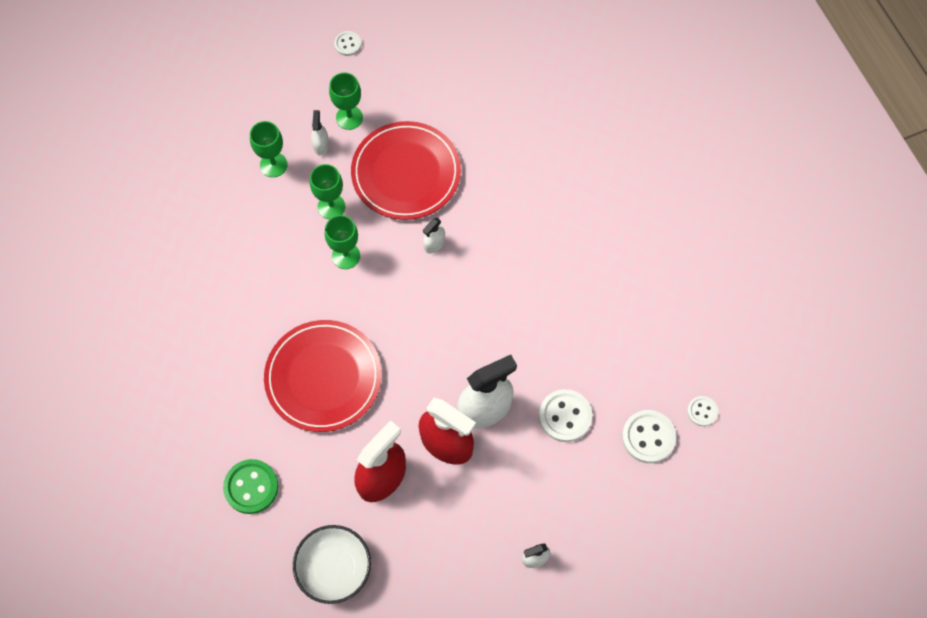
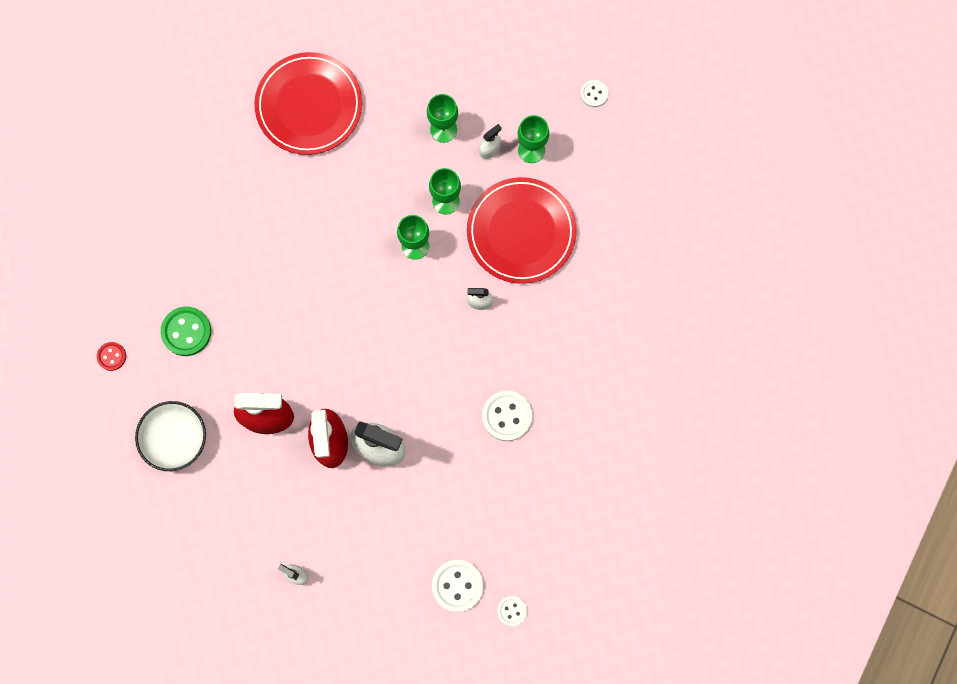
camera: 50 degrees right, 10 degrees up
red plate [264,320,382,432] -> red plate moved to [254,52,362,155]
white button [539,389,592,442] -> white button moved to [482,391,532,441]
none -> red button [97,342,126,371]

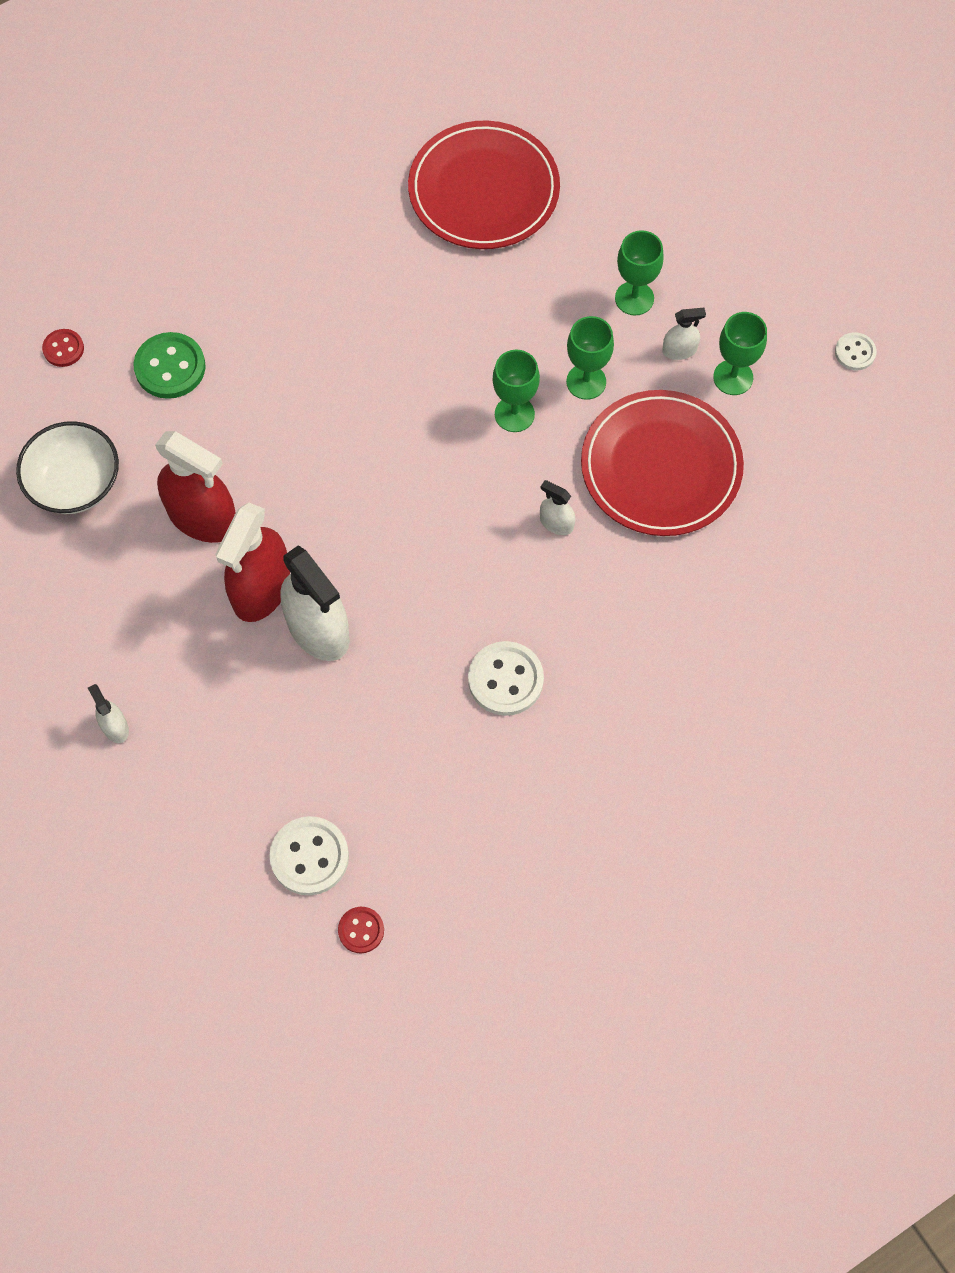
camera: 30 degrees right, 10 degrees down
white button [497,596,527,626] -> red button [338,907,384,953]

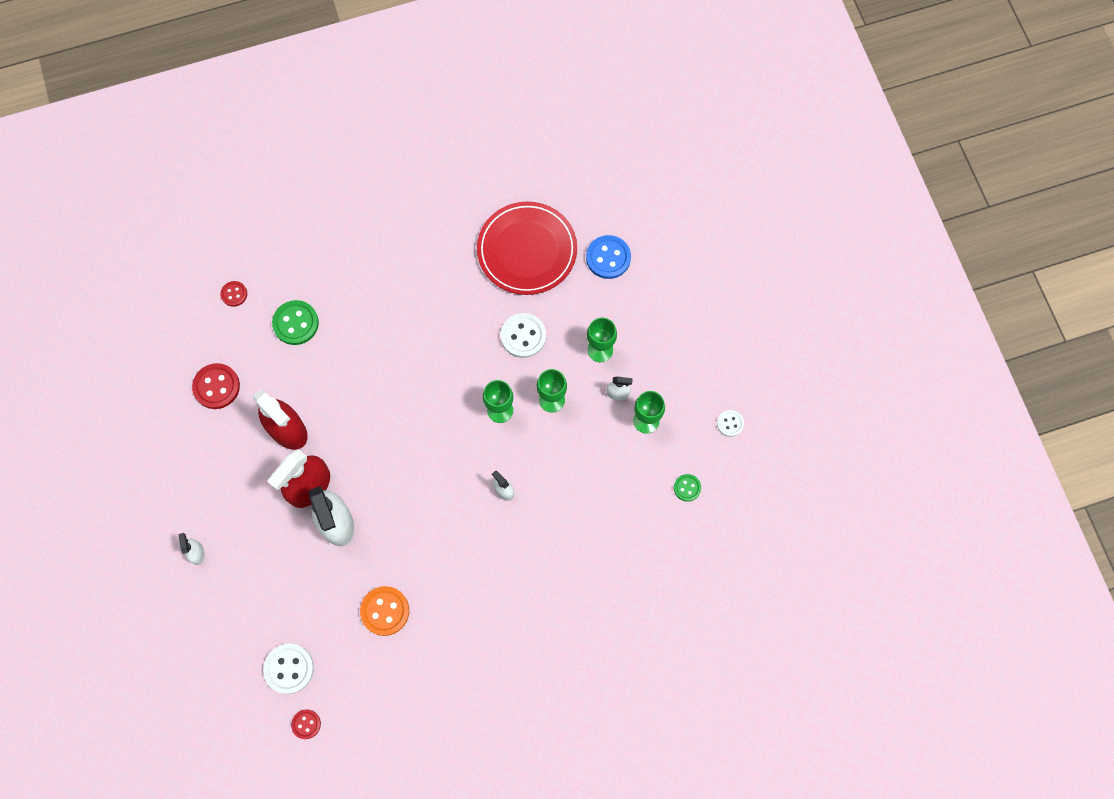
camera: 15 degrees right, 5 degrees up
white bowl [16,421,119,514] -> red button [192,363,240,409]
white button [468,641,544,716] -> white button moved to [501,313,546,358]
red plate [581,390,744,536] -> none
none -> orange button [360,586,409,636]
none -> blue button [586,235,631,279]
none -> green button [674,474,701,502]

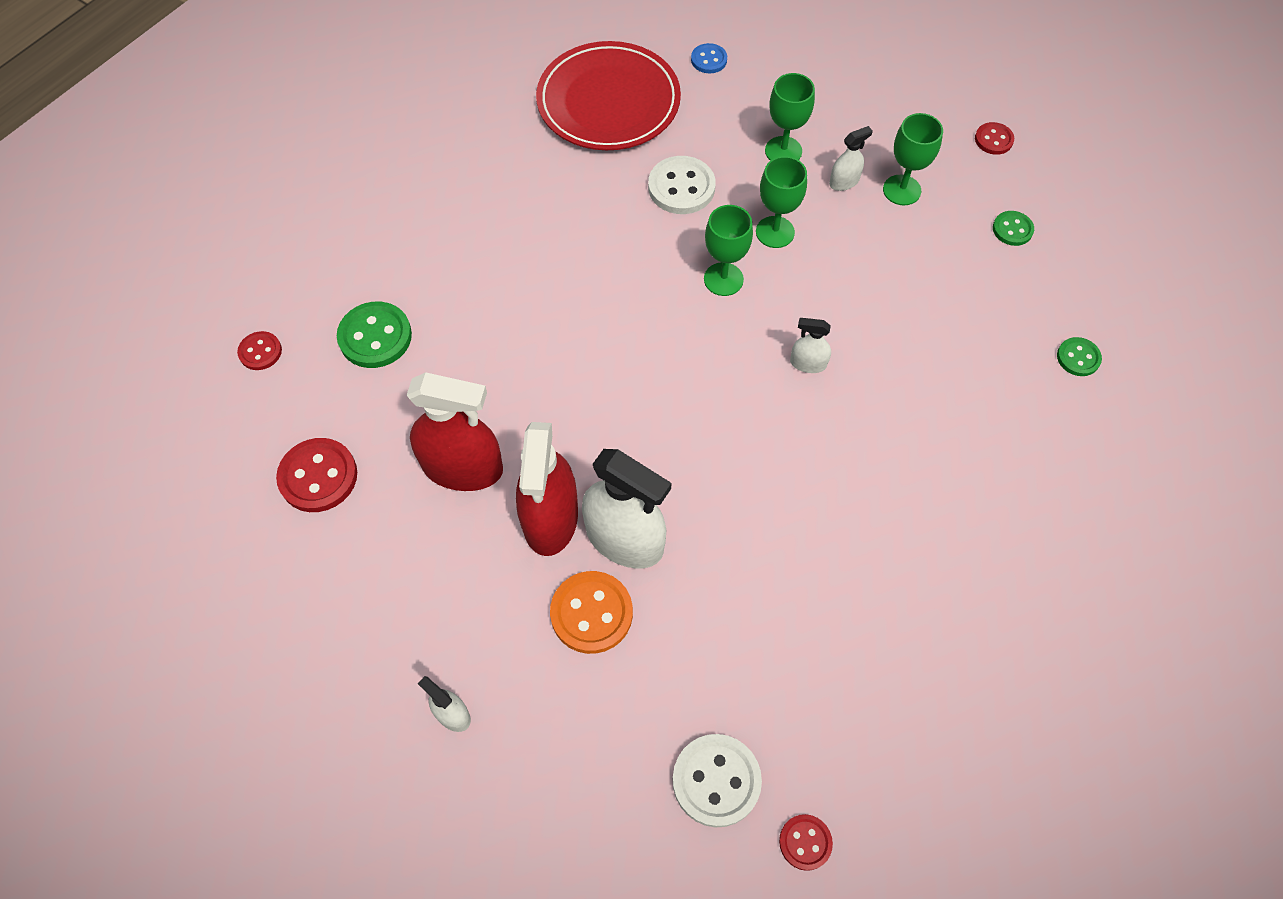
camera: 35 degrees left, 10 degrees down
orange button [360,586,409,636] -> orange button moved to [550,571,633,654]
blue button [586,235,631,279] -> blue button [691,43,727,73], size x0.58
white button [717,410,744,437] -> red button [975,122,1014,155]
none -> green button [1057,337,1102,376]

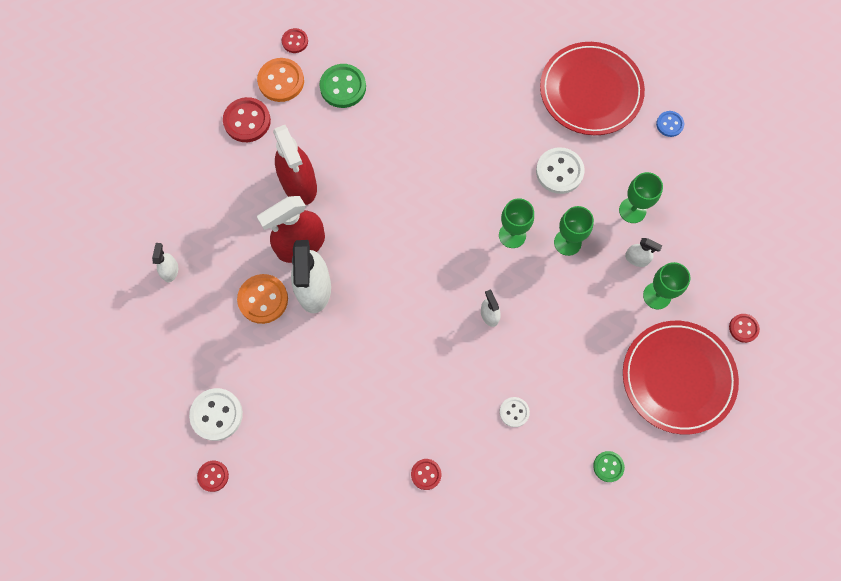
camera: 55 degrees right, 10 degrees up
green button [993,211,1034,246] -> red plate [623,321,739,435]
none -> orange button [257,58,304,102]
none -> red button [411,459,441,490]
none -> white button [499,397,530,427]

